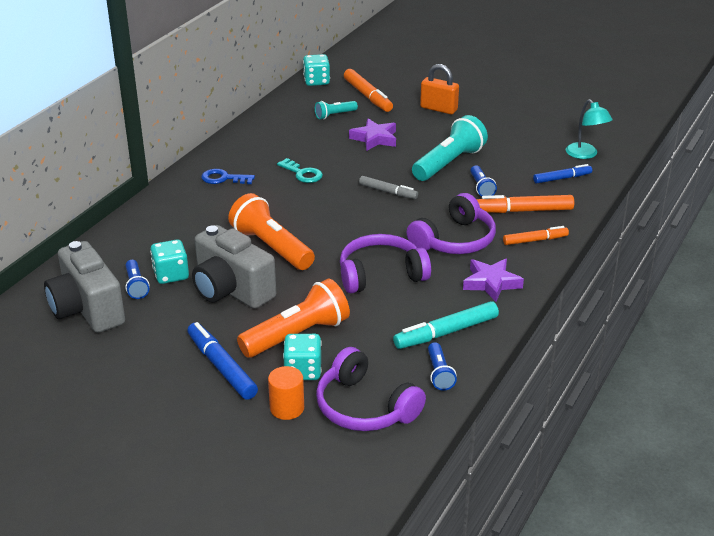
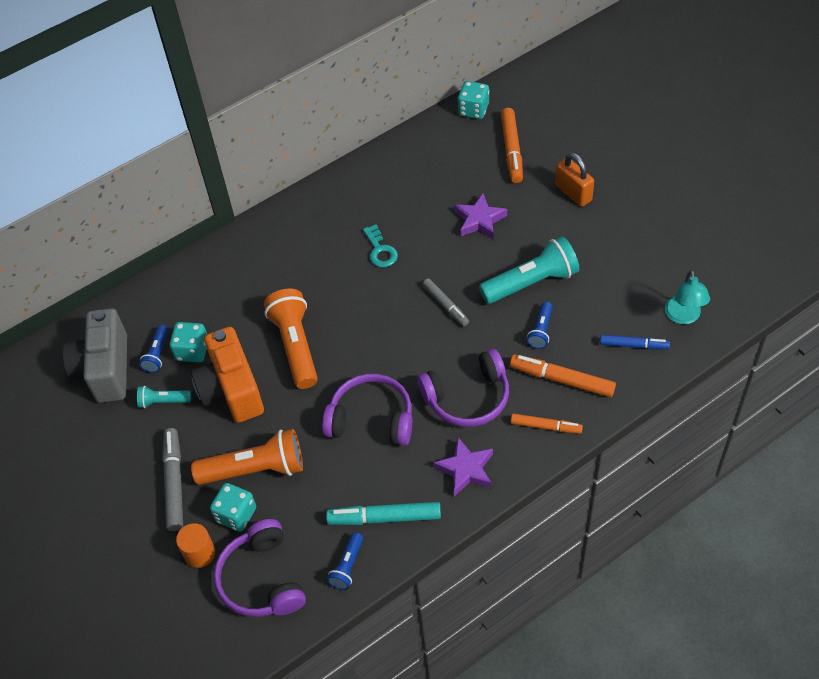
camera: 30 degrees right, 20 degrees up
blue marker [187,322,258,400] -> grey marker [162,428,183,531]
grey camera [192,225,276,309] -> orange camera [191,327,264,423]
blue key [201,169,255,184] -> none
turquoise flashlight [315,101,358,119] -> turquoise flashlight moved to [137,386,191,408]

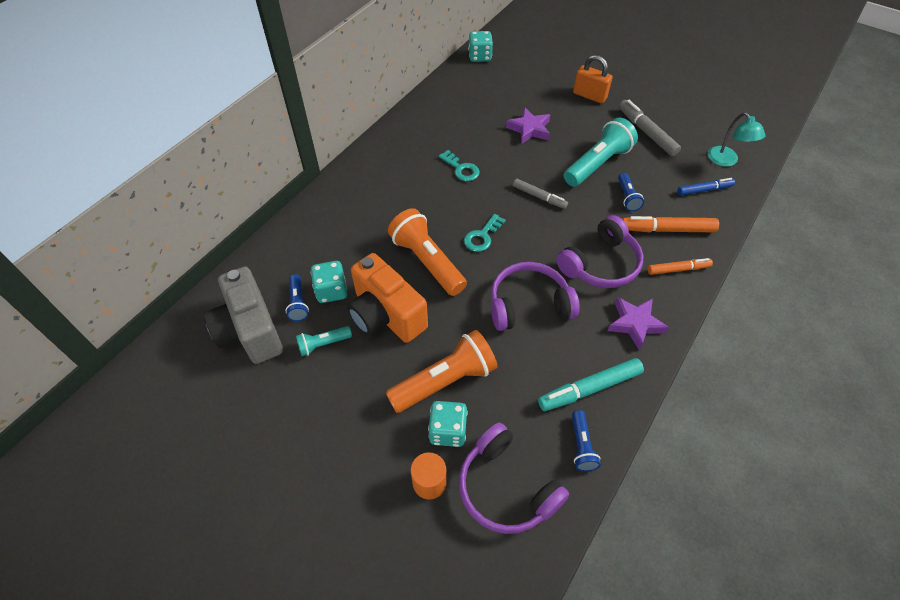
camera: 25 degrees left, 0 degrees up
grey marker [162,428,183,531] -> grey marker moved to [619,100,681,157]
orange marker [501,108,523,183] -> none
none -> turquoise key [464,214,506,252]

